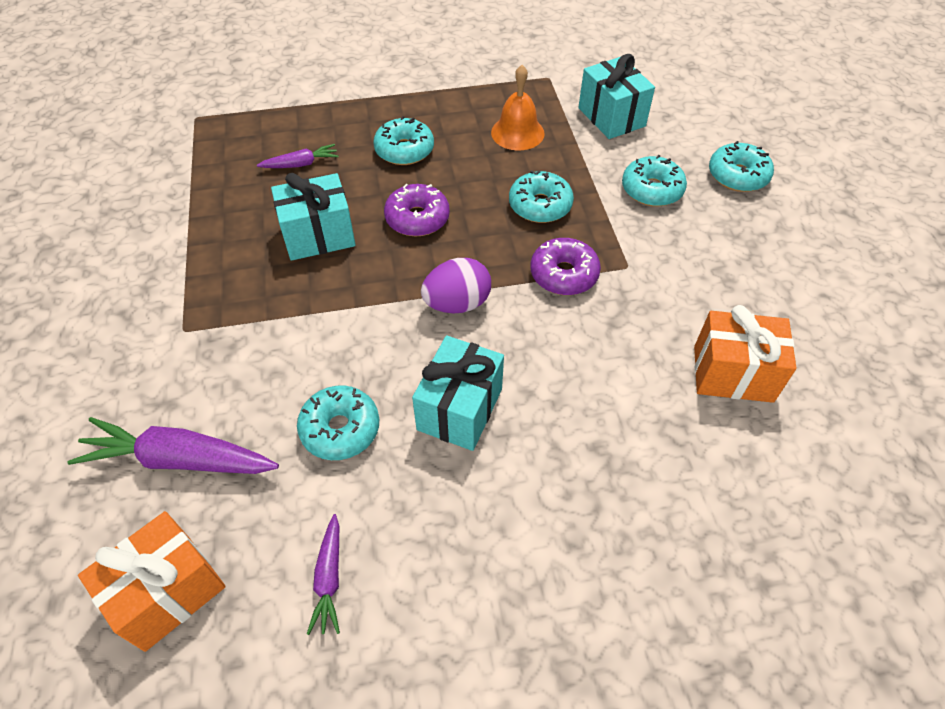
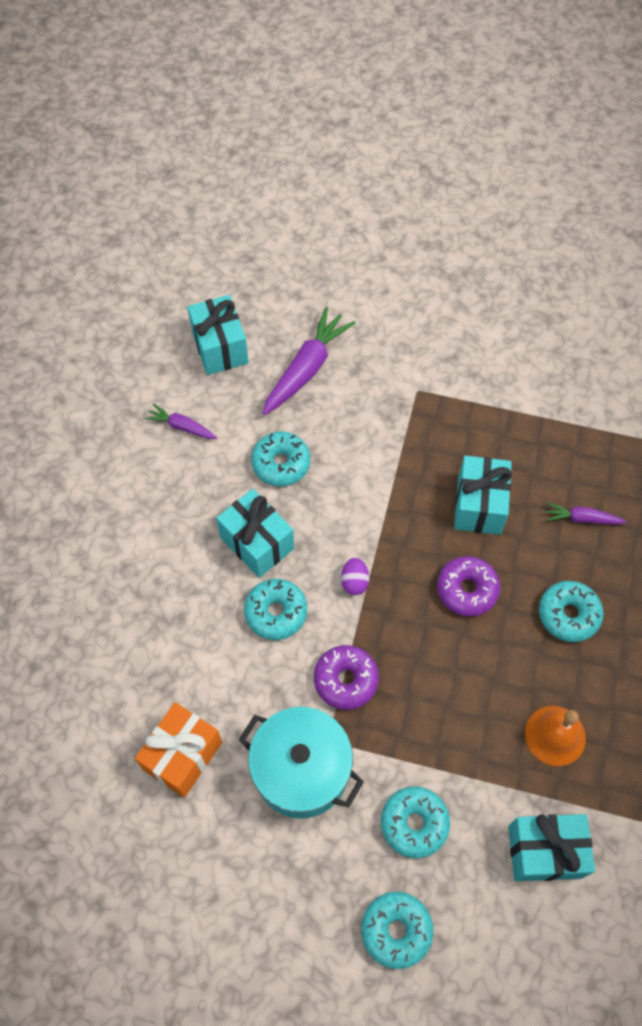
camera: 115 degrees right, 10 degrees up
orange gift [78,511,226,652] -> turquoise gift [187,295,249,375]
purple carrot [257,144,339,168] -> purple carrot turned 90 degrees clockwise [546,503,626,525]
purple egg [421,258,491,313] -> purple egg [341,557,369,595], size x0.61
turquoise donut [509,170,574,223] -> turquoise donut moved to [244,579,307,640]
none -> turquoise pot [239,707,364,819]

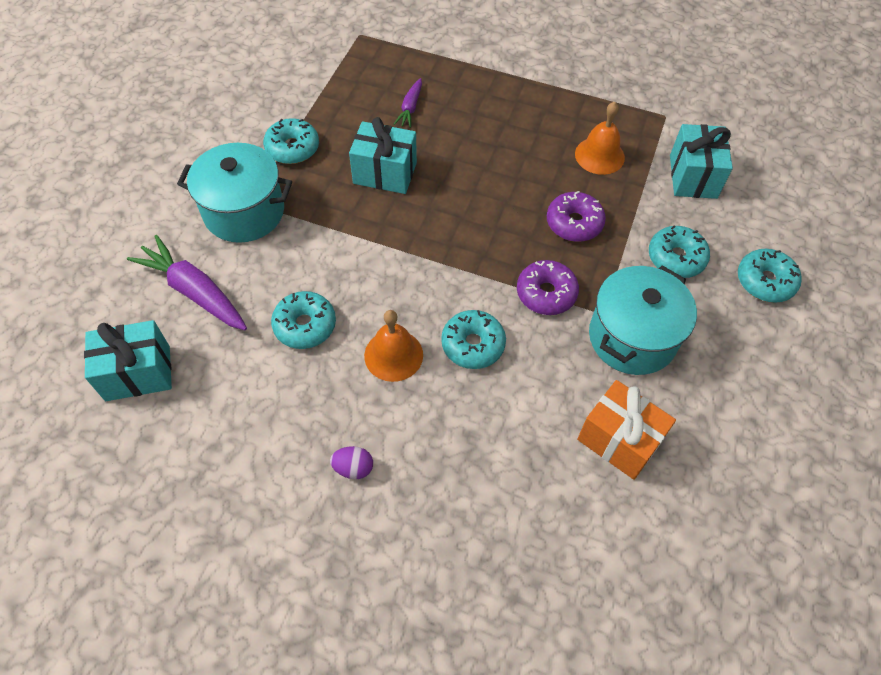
camera: 85 degrees left, 5 degrees down
purple carrot [145,403,217,439] -> none
turquoise gift [216,489,294,578] -> orange bell [364,310,423,382]
purple egg [341,557,369,595] -> purple egg moved to [330,446,373,479]
purple donut [437,556,500,617] -> purple donut moved to [547,191,606,242]
turquoise donut [539,581,603,642] -> turquoise donut moved to [263,118,319,164]
none -> turquoise pot [177,143,292,243]

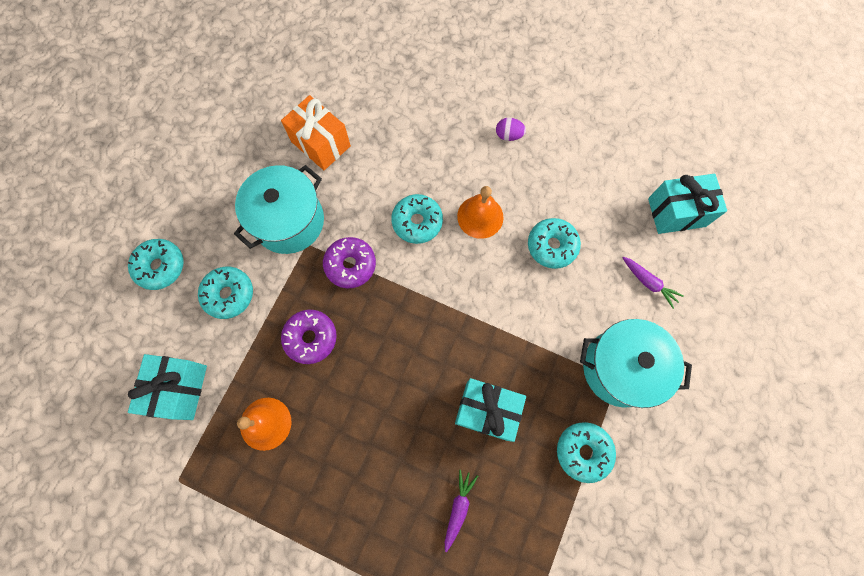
camera: 175 degrees left, 15 degrees up
purple carrot [127,235,247,330] -> purple carrot [622,257,684,309], size x0.53

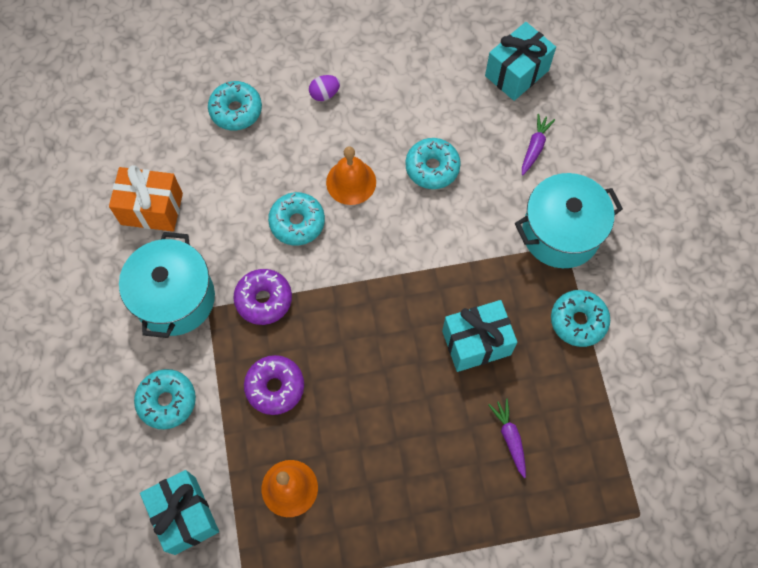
camera: 35 degrees left, 5 degrees down
turquoise donut [128,239,184,290] -> turquoise donut moved to [208,81,262,130]
purple carrot [622,257,684,309] -> purple carrot turned 75 degrees counterclockwise [522,114,555,175]

